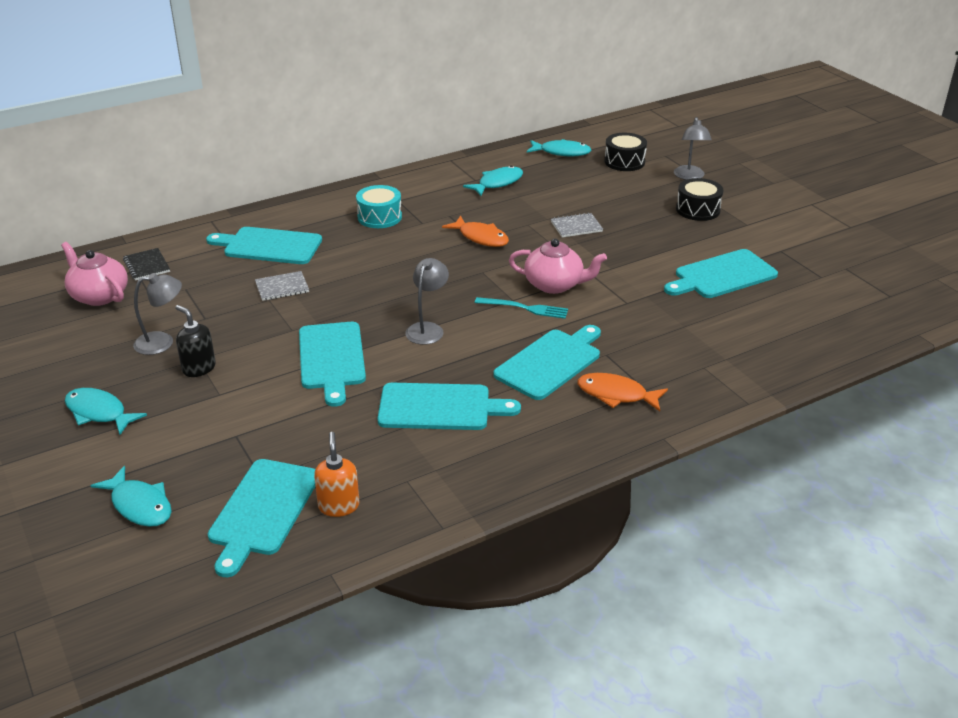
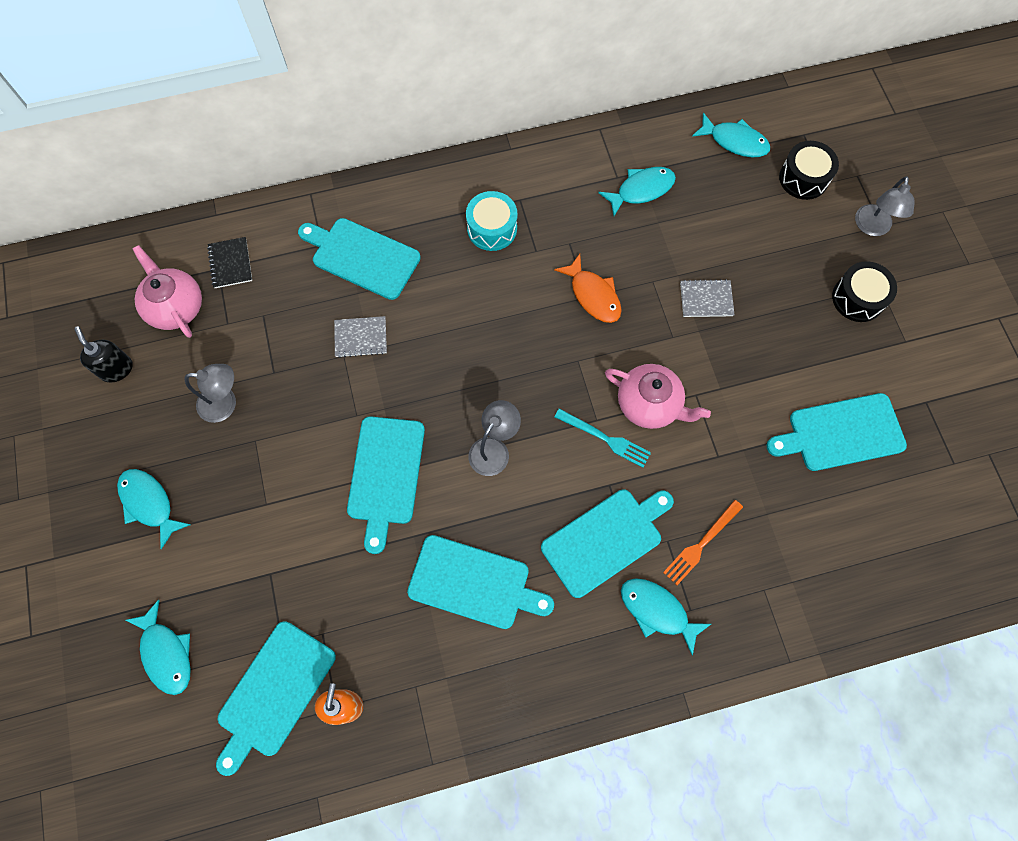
camera: 15 degrees right, 35 degrees up
black soap dispenser [175,305,216,377] -> black soap dispenser moved to [74,326,133,382]
orange fish [577,373,668,411] -> turquoise fish [621,578,711,656]
none -> orange fork [663,500,743,585]

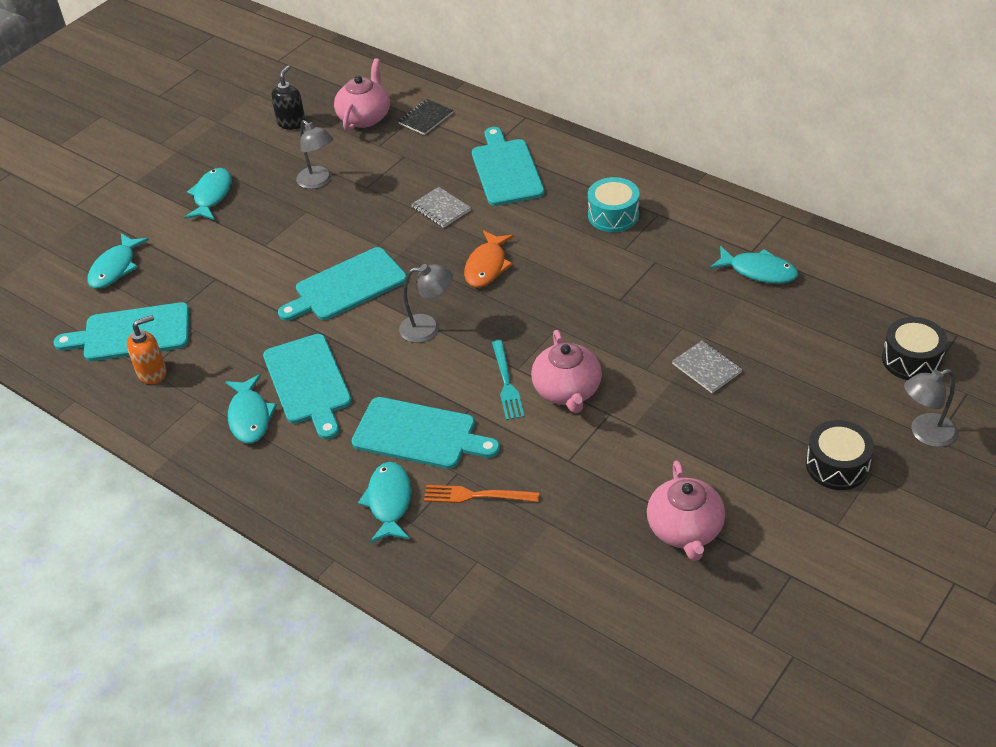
camera: 55 degrees right, 25 degrees down
orange fish [554,254,622,323] -> orange fish moved to [464,230,514,287]
turquoise fish [692,113,770,157] -> turquoise fish moved to [225,374,277,443]
turquoise cutting board [767,393,907,471] -> pink teapot [647,461,725,561]

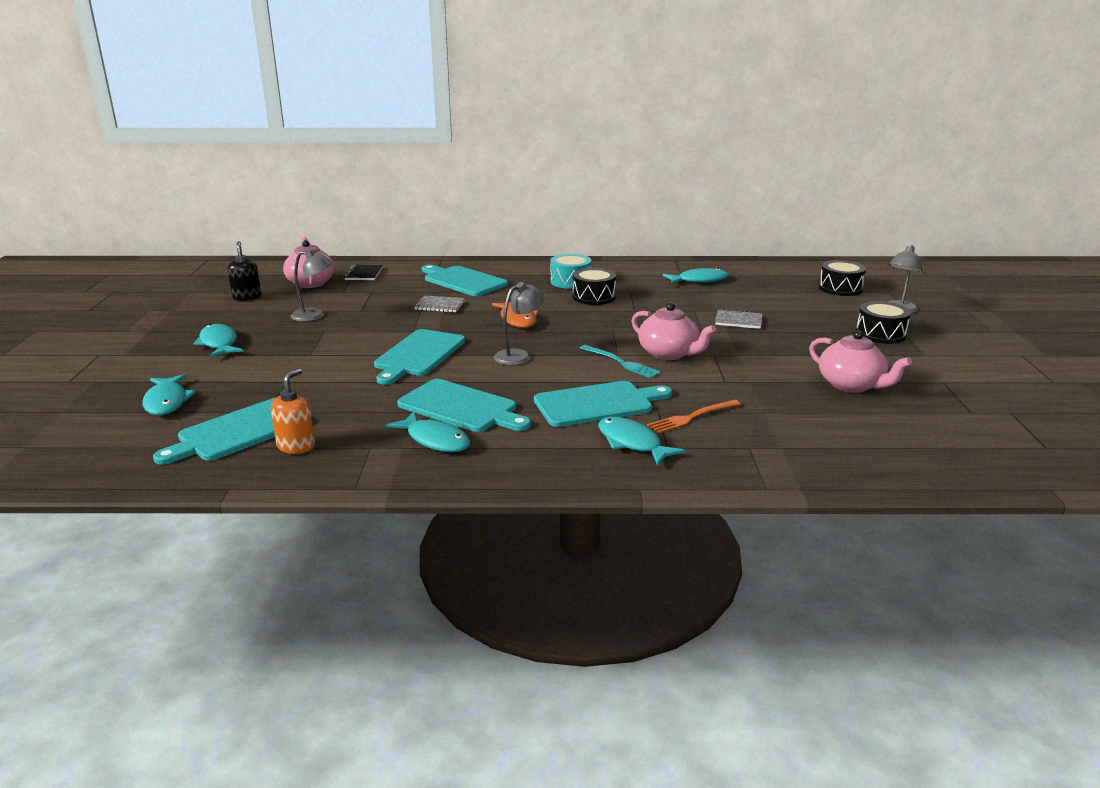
camera: 40 degrees left, 20 degrees down
none -> black drum [573,268,616,305]

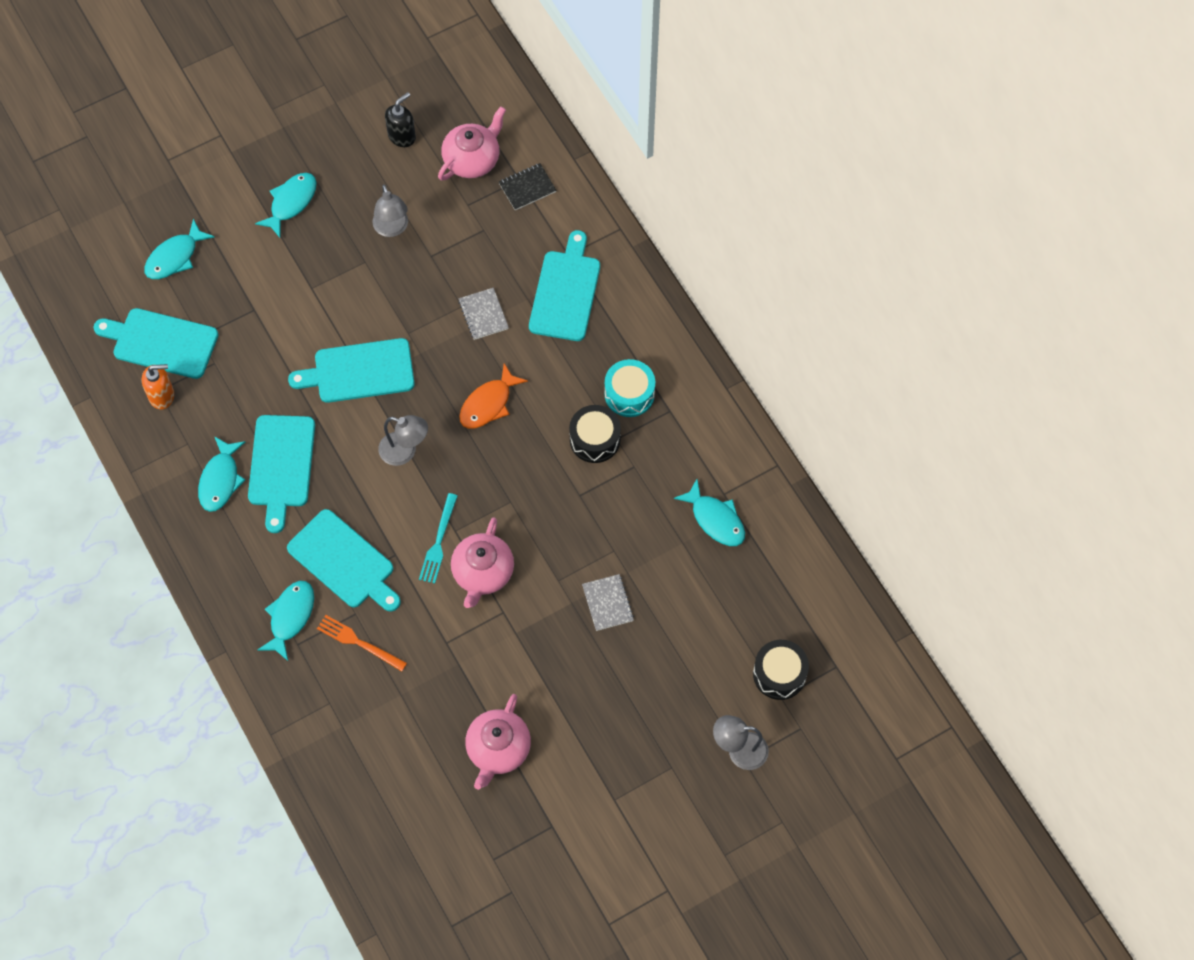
camera: 60 degrees right, 40 degrees up
black drum [856,301,911,344] -> none

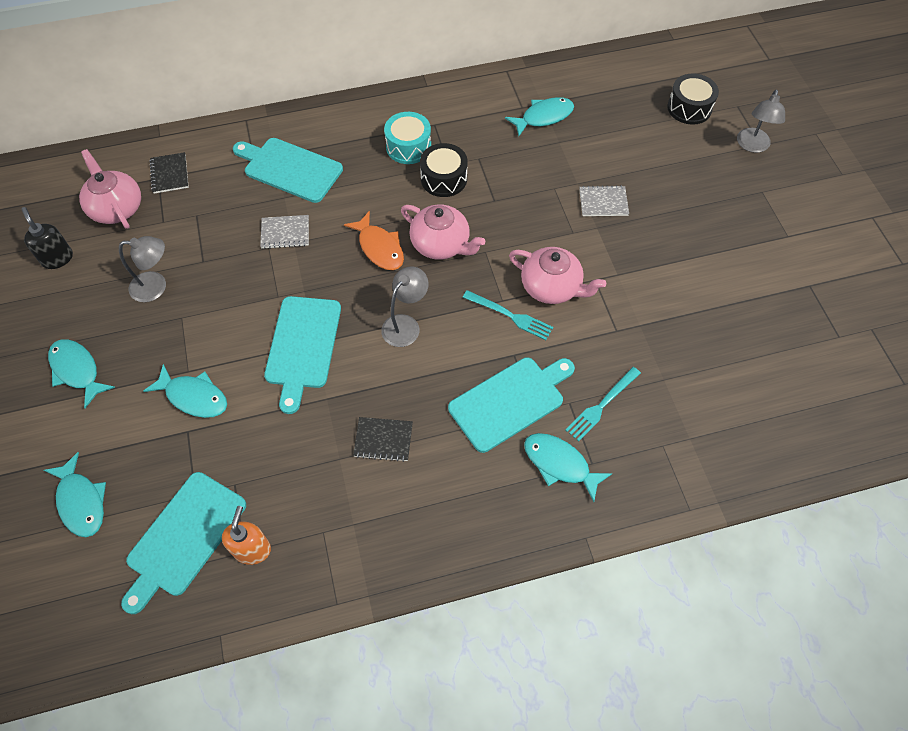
camera: 75 degrees left, 5 degrees down
turquoise fish [198,436,245,512] -> turquoise fish moved to [143,364,227,418]
turquoise cutting board [248,415,315,533] -> black notebook [353,417,413,462]
orange fork [317,615,407,672] -> turquoise fork [565,367,641,442]
pink teapot [465,694,531,790] -> pink teapot moved to [401,204,485,260]

